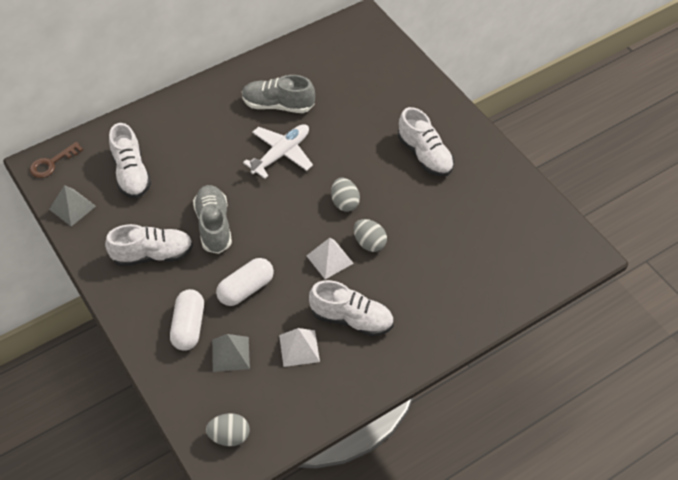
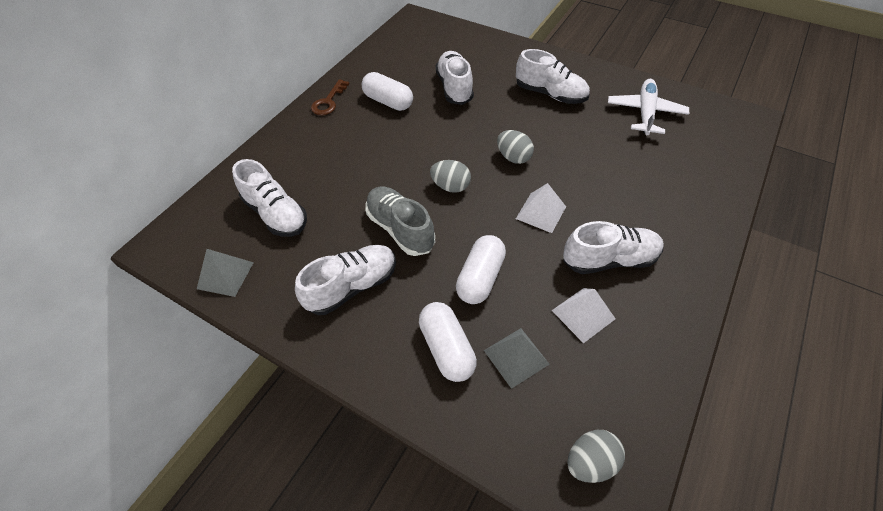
camera: 25 degrees left, 0 degrees up
brown key [30,142,83,178] -> brown key moved to [311,79,350,115]
grey shoe [242,75,315,113] -> white capsule [362,72,413,111]
white plane [243,124,313,179] -> white plane moved to [608,79,689,135]
grey egg [354,219,387,252] -> grey egg moved to [430,160,471,193]
none -> white shoe [436,51,474,105]

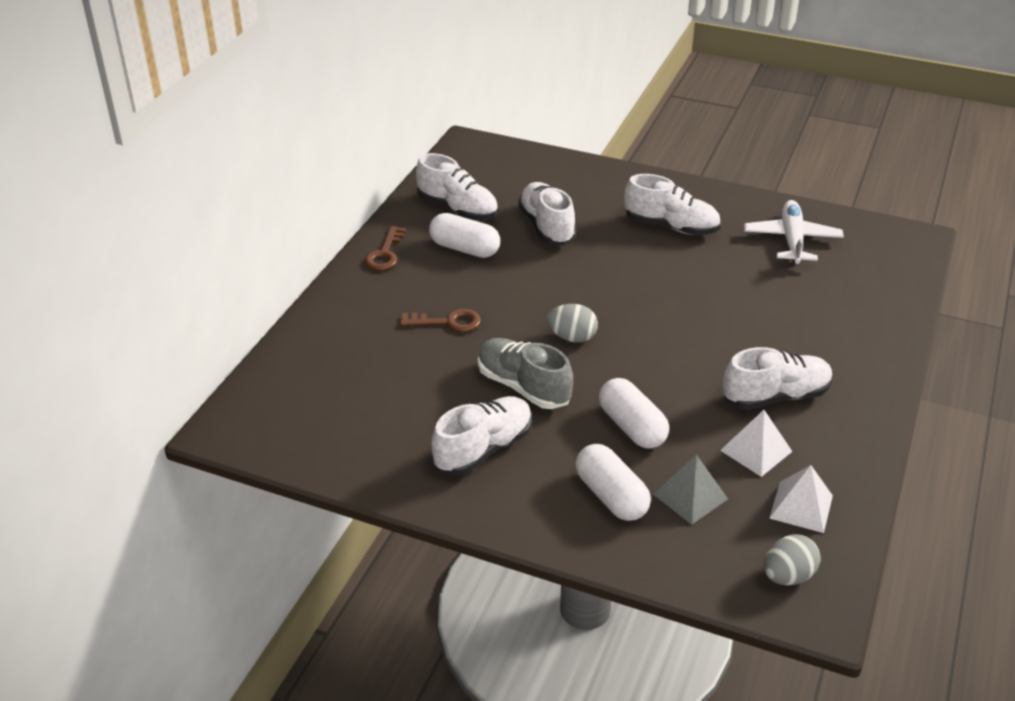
camera: 10 degrees left, 15 degrees down
grey pyramid [197,249,254,297] -> none
white shoe [232,159,307,237] -> white shoe moved to [416,153,498,220]
white capsule [456,235,506,304] -> white capsule turned 45 degrees counterclockwise [599,378,669,449]
grey egg [497,130,534,164] -> none
white pyramid [516,183,566,233] -> white pyramid moved to [769,465,833,533]
none -> brown key [400,309,481,332]

